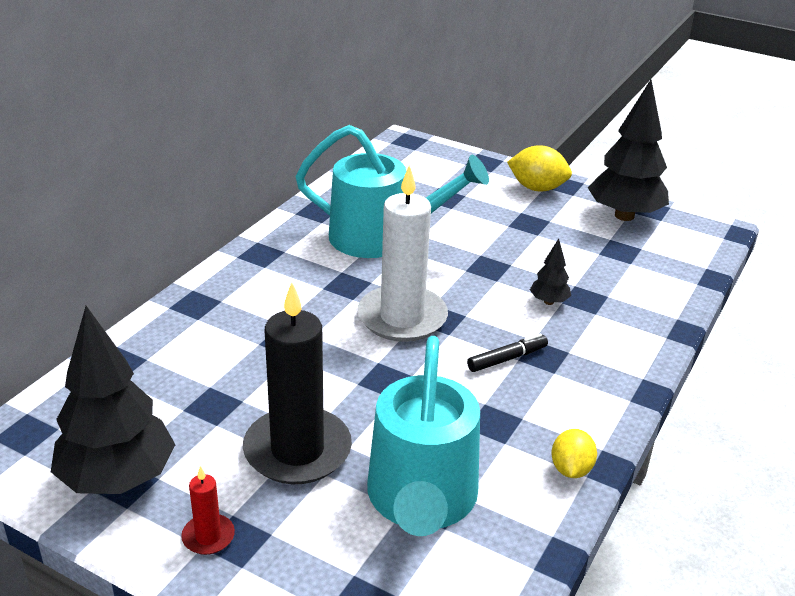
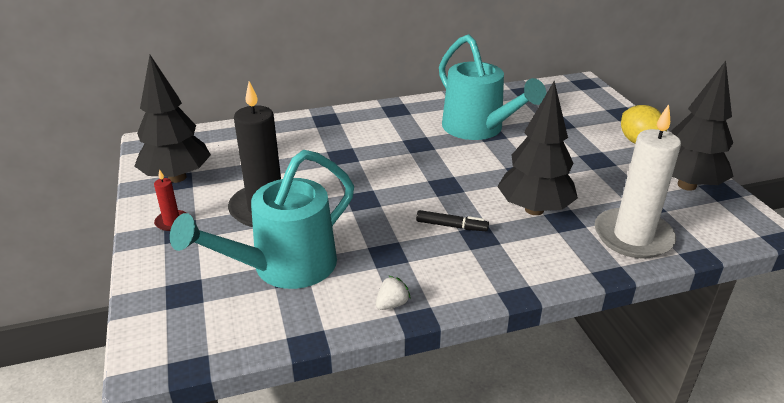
camera: 45 degrees right, 0 degrees up
white candle [357,165,448,342] -> white candle moved to [595,104,681,259]
black tree [530,238,571,305] -> black tree [497,81,578,215], size x2.22
yellow lemon [551,429,597,478] -> white strawberry [376,276,411,310]

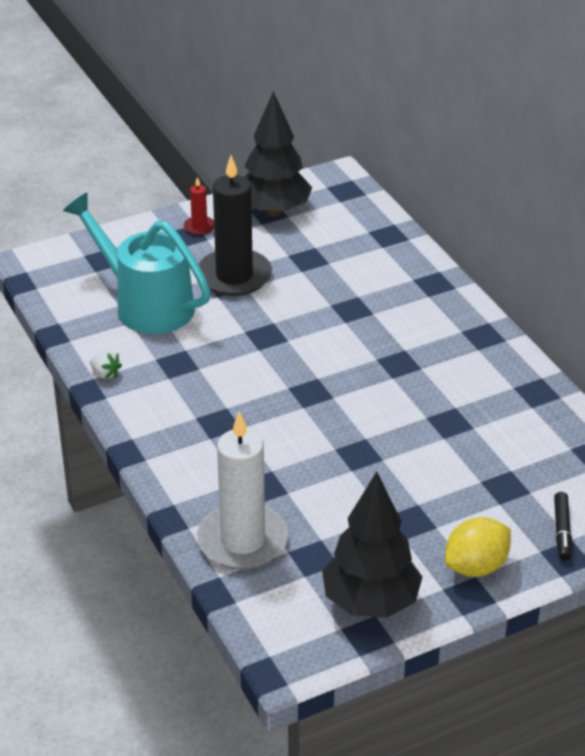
camera: 80 degrees right, 5 degrees up
black marker [416,210,489,231] -> black marker moved to [554,492,572,561]
turquoise watering can [439,34,547,140] -> none
black tree [497,81,578,215] -> none

